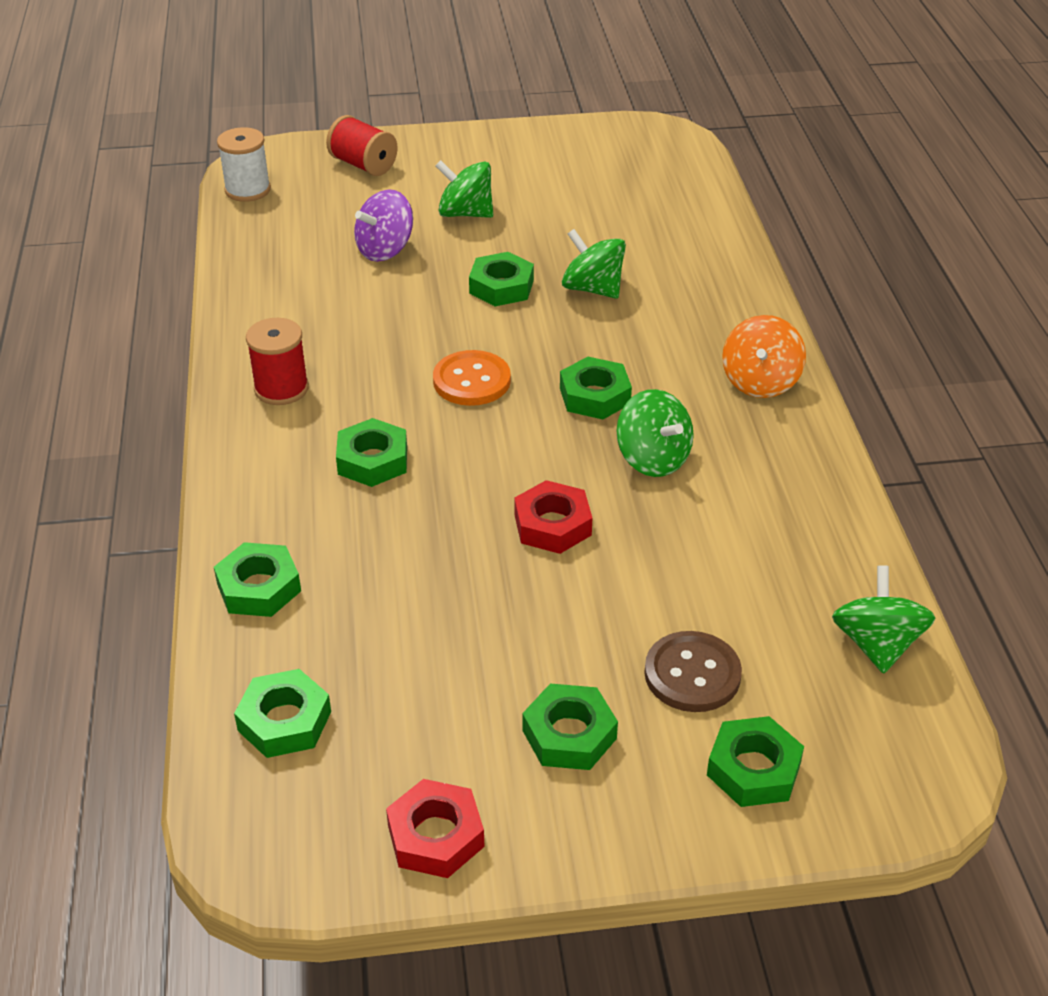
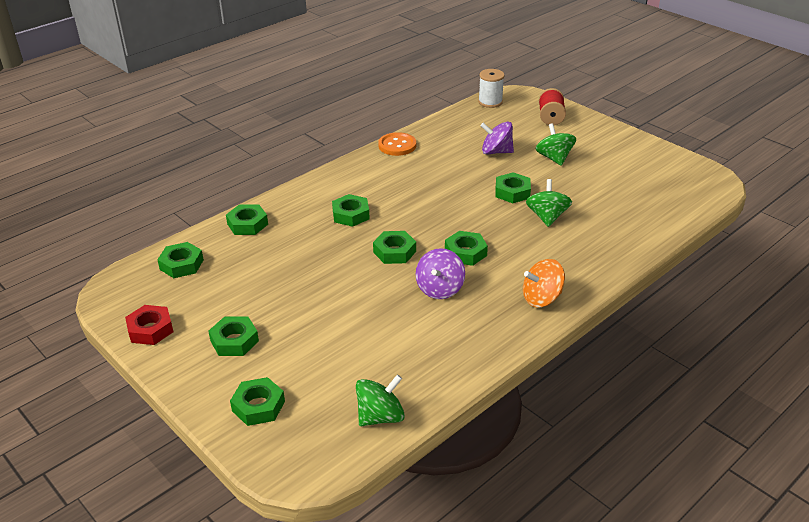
camera: 55 degrees right, 5 degrees down
red spool [246,318,309,405] -> none
orange button [433,350,511,406] -> orange button moved to [378,132,416,156]
red nut [514,480,592,554] -> none
green spinning top [616,389,694,477] -> purple spinning top [416,248,465,299]
brown button [644,631,742,712] -> none
none -> green nut [373,231,416,264]

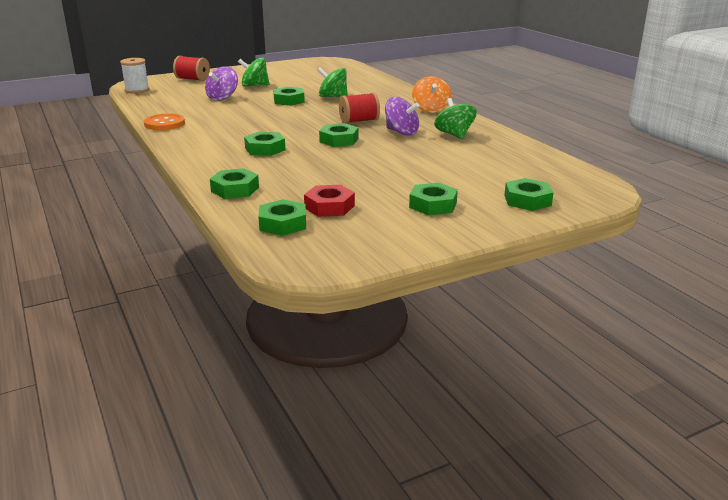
camera: 75 degrees left, 10 degrees down
red nut [125,305,173,345] -> red nut moved to [304,185,355,217]
green spinning top [356,374,405,426] -> green spinning top moved to [434,98,477,139]
green nut [445,231,488,266] -> red spool [339,93,380,124]

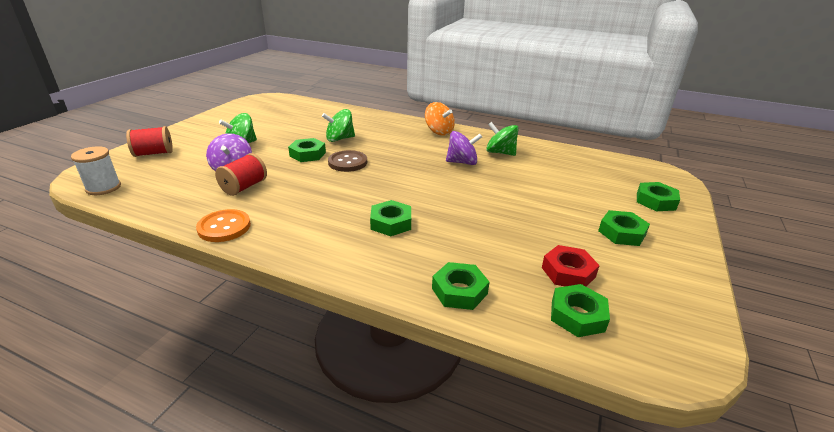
camera: 40 degrees left, 5 degrees up
green nut [319,123,359,147] -> none
red spool [339,93,380,124] -> red spool moved to [215,153,267,196]
none -> brown button [328,150,367,172]

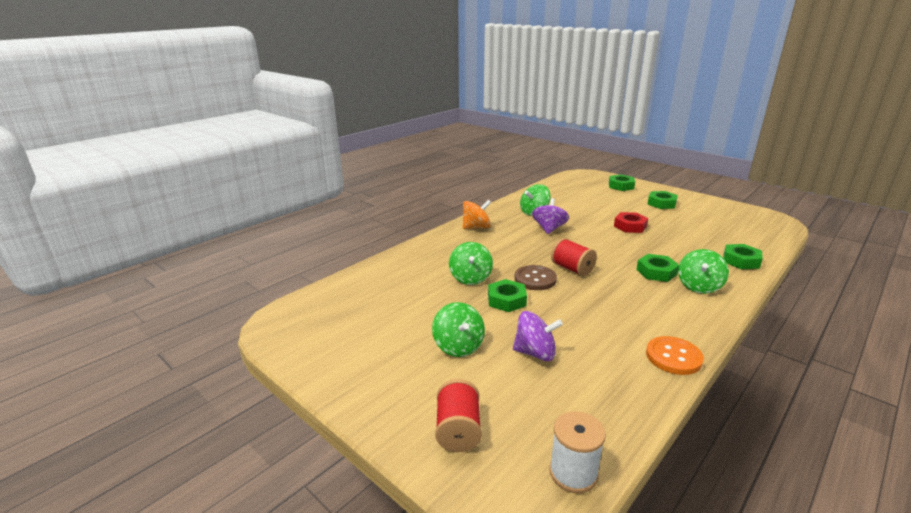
camera: 70 degrees left, 5 degrees down
red spool [215,153,267,196] -> red spool moved to [551,238,597,276]
red nut [542,245,600,286] -> red nut moved to [614,212,648,233]
green nut [551,284,610,337] -> none
none -> green spinning top [678,249,729,294]

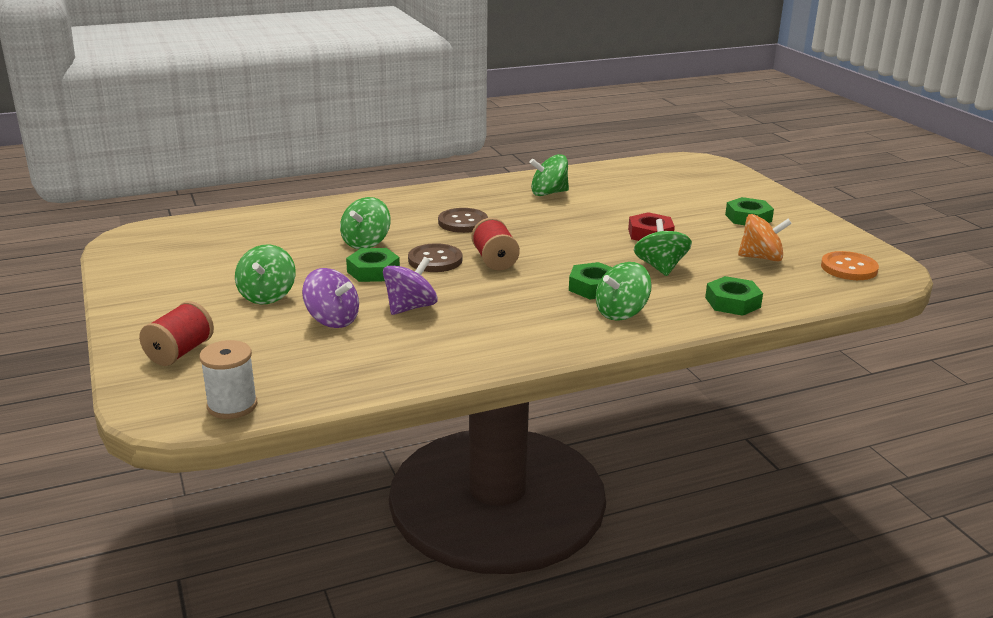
camera: 25 degrees right, 0 degrees up
orange spinning top [463,200,491,229] -> orange spinning top moved to [738,214,792,262]
purple spinning top [532,198,569,234] -> purple spinning top moved to [383,257,438,315]
green nut [609,174,635,191] -> none
orange button [646,336,704,375] -> orange button moved to [821,251,879,280]
none -> brown button [438,208,488,233]
none -> green spinning top [634,219,692,276]

